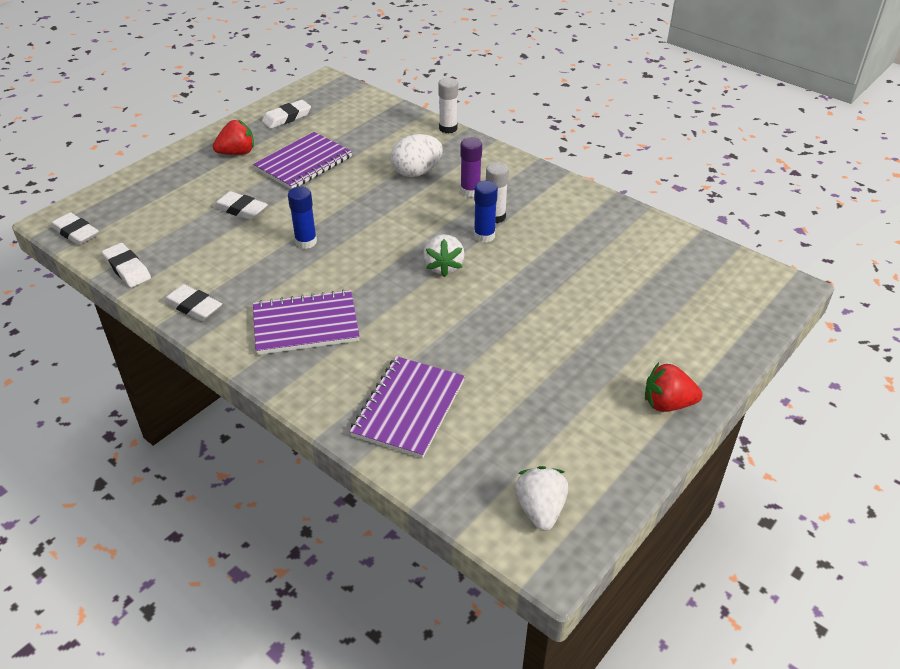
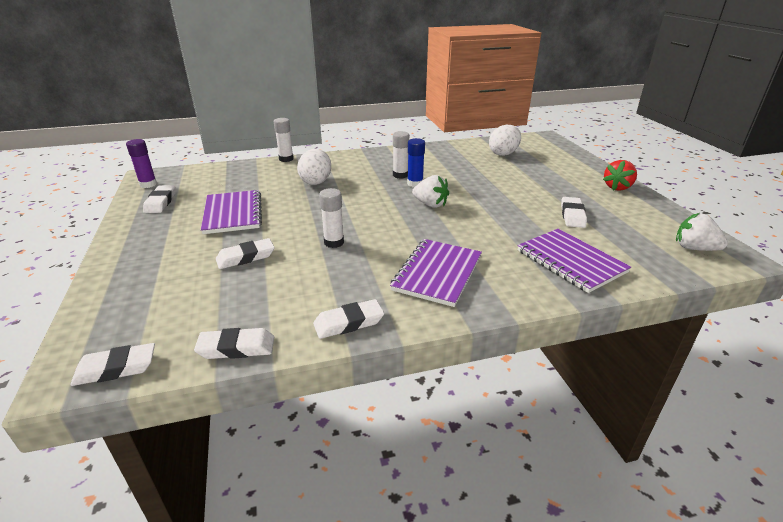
camera: 55 degrees left, 10 degrees down
red strawberry [213,120,254,155] -> none
blue glue stick [288,186,317,249] -> white glue stick [319,188,344,248]
purple glue stick [460,138,482,197] -> purple glue stick moved to [126,139,157,188]
none -> white egg [489,125,521,156]
none -> white eraser [561,197,587,228]

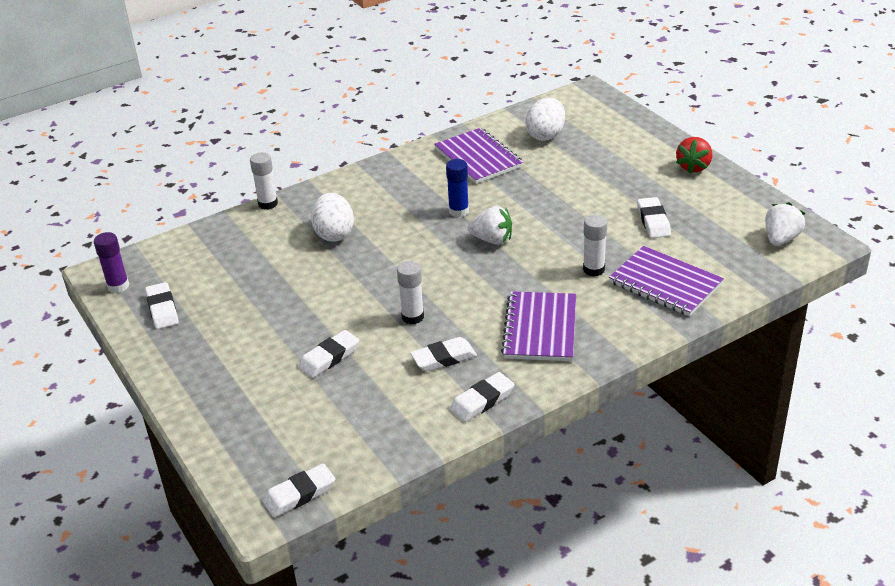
camera: 15 degrees left, 5 degrees up
white eraser [194,328,274,359] -> white eraser moved to [410,337,477,372]
purple notebook [201,190,262,234] -> purple notebook moved to [434,128,523,184]
white glue stick [393,131,409,179] -> white glue stick moved to [583,214,608,276]
white strawberry [676,213,728,251] -> white strawberry turned 105 degrees clockwise [765,202,805,246]

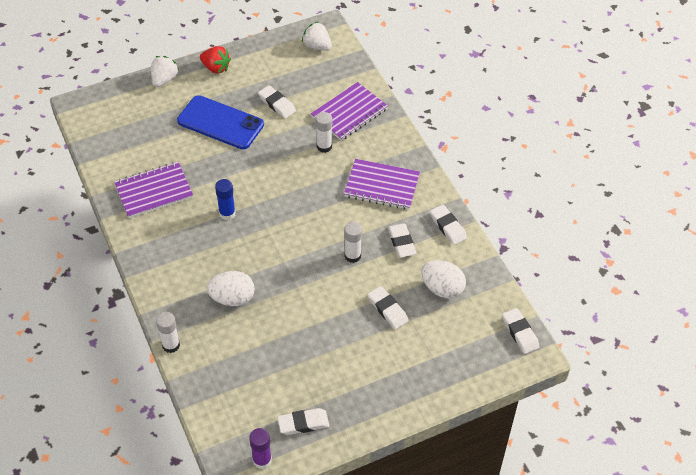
camera: 85 degrees left, 15 degrees up
white strawberry [468,206,512,245] -> white strawberry moved to [151,56,179,87]
white egg [525,98,565,141] -> white egg moved to [421,260,466,299]
white eraser [637,197,671,238] -> white eraser turned 45 degrees clockwise [258,85,296,118]
none -> blue phone [177,95,264,149]

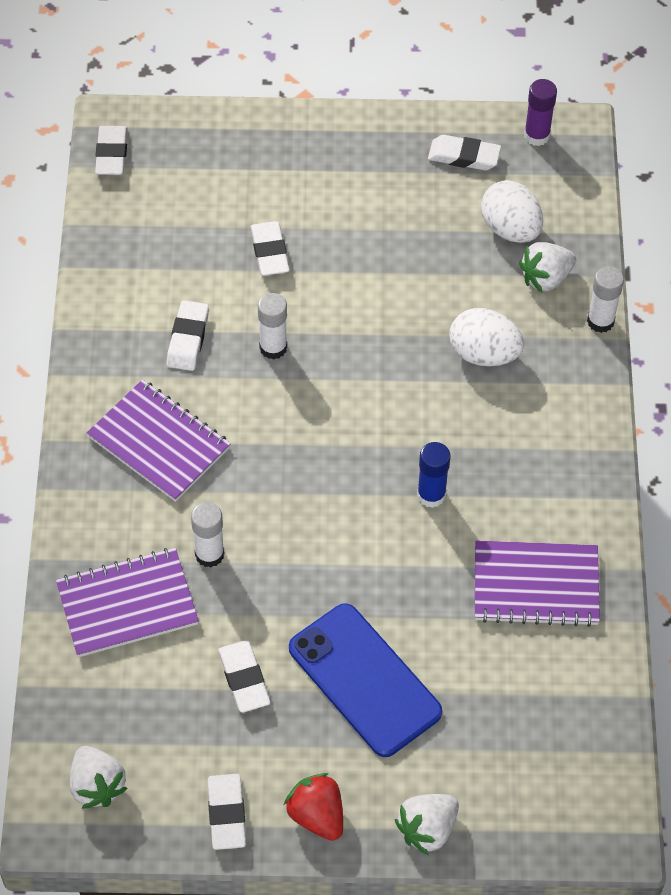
camera: 155 degrees left, 5 degrees up
white egg [421,260,466,299] -> white egg moved to [481,180,543,243]
white eraser [430,205,467,245] -> white eraser moved to [208,774,246,850]
none -> white strawberry [519,242,576,292]

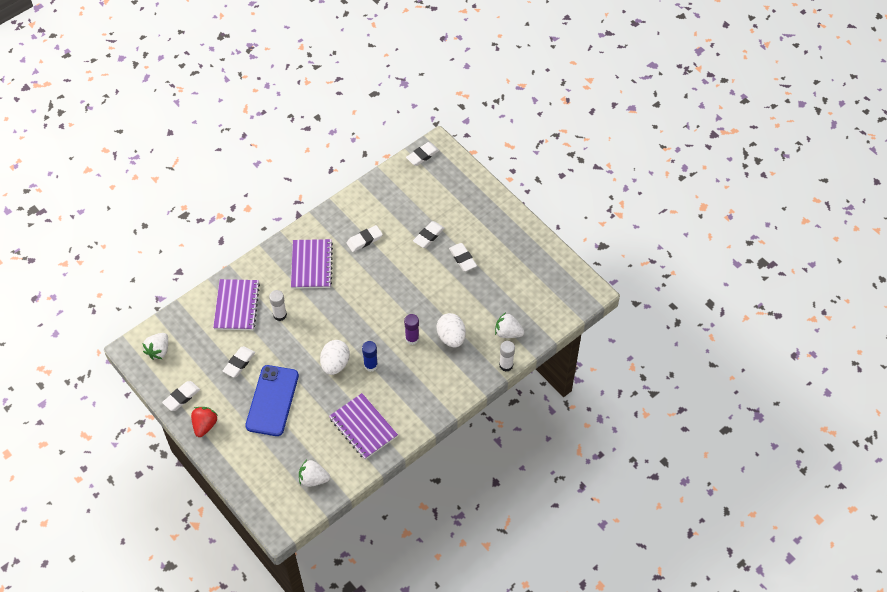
camera: 50 degrees right, 0 degrees up
purple notebook [56,548,199,657] -> purple notebook turned 60 degrees clockwise [213,279,260,330]
white glue stick [258,293,287,360] -> none
white strawberry [395,794,459,855] -> white strawberry moved to [299,460,330,487]
white eraser [428,135,501,171] -> white eraser moved to [449,243,477,271]
white egg [481,180,543,243] -> white egg moved to [320,340,350,375]
purple glue stick [524,79,557,146] -> purple glue stick moved to [404,314,419,345]

